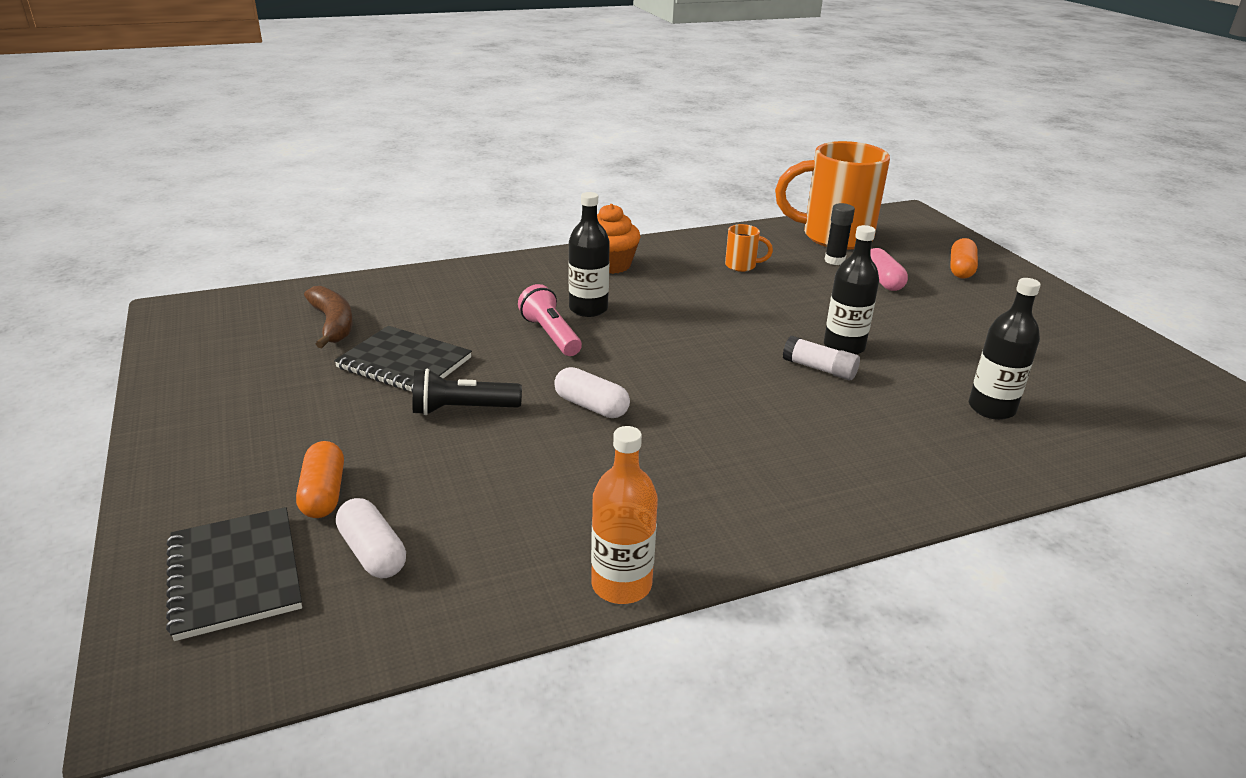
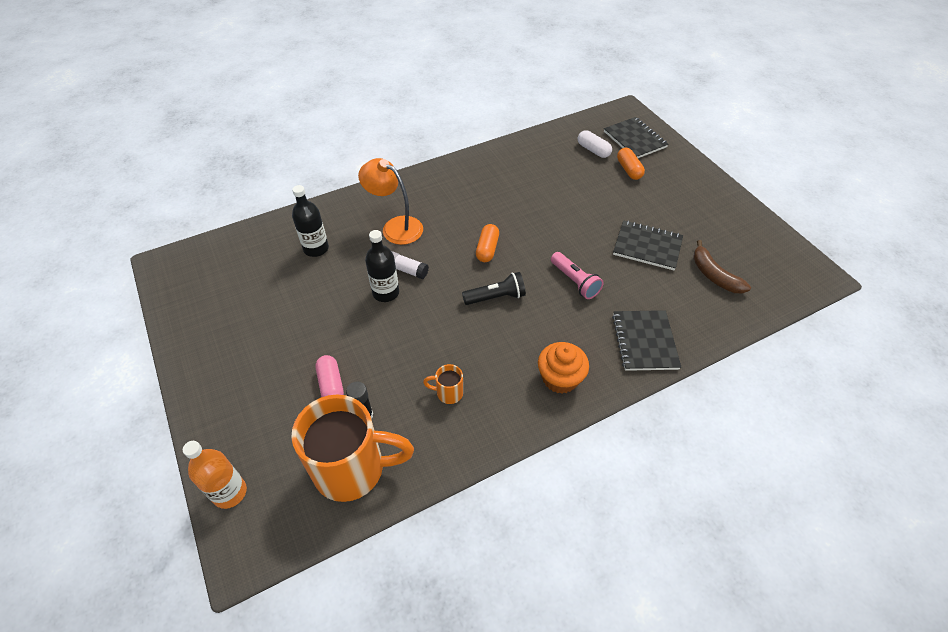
camera: 175 degrees right, 20 degrees up
black flashlight [413,368,522,415] -> black flashlight moved to [462,272,526,305]
white capsule [554,367,630,418] -> none
black bottle [569,192,610,317] -> none
orange bottle [591,426,658,604] -> orange bottle moved to [183,441,247,509]
orange capsule [950,238,978,278] -> orange capsule moved to [476,224,499,262]
none -> orange lamp [358,158,423,245]
none -> black notebook [612,310,681,371]

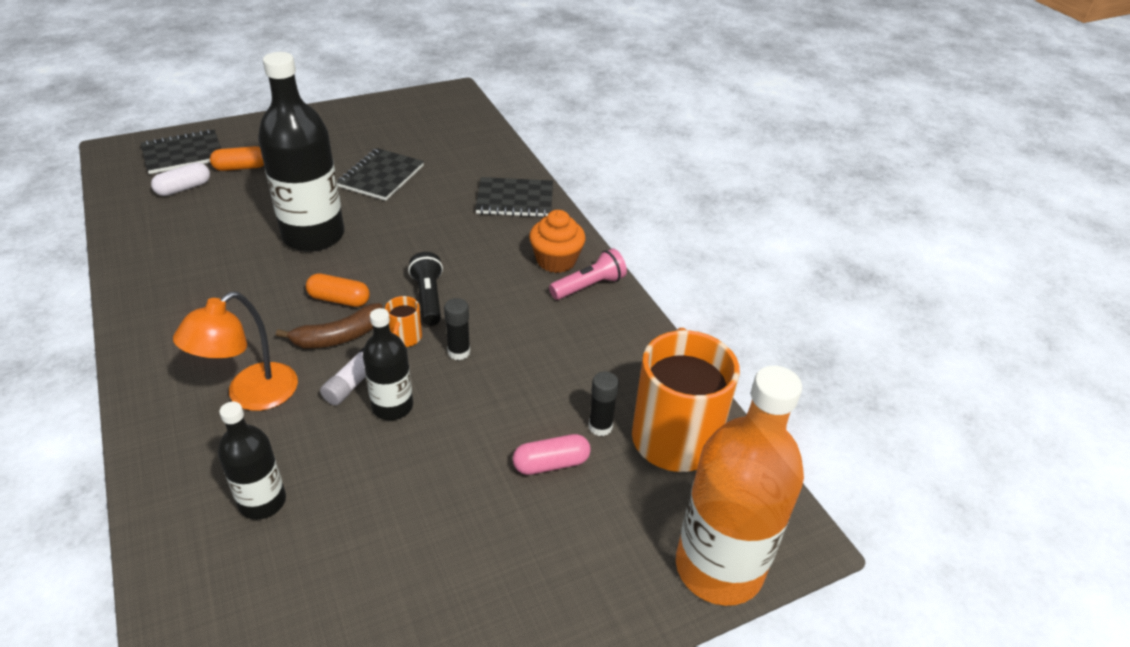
camera: 90 degrees left, 10 degrees down
orange bottle [183,441,247,509] -> orange bottle [676,366,804,606], size x1.86
orange mug [423,364,463,404] -> orange mug moved to [385,296,422,347]
pink flashlight [551,252,604,299] -> pink flashlight moved to [549,248,627,300]
brown banana [693,240,751,293] -> brown banana moved to [276,303,383,348]
none -> black bottle [258,52,344,252]
none -> black glue stick [444,298,470,360]

